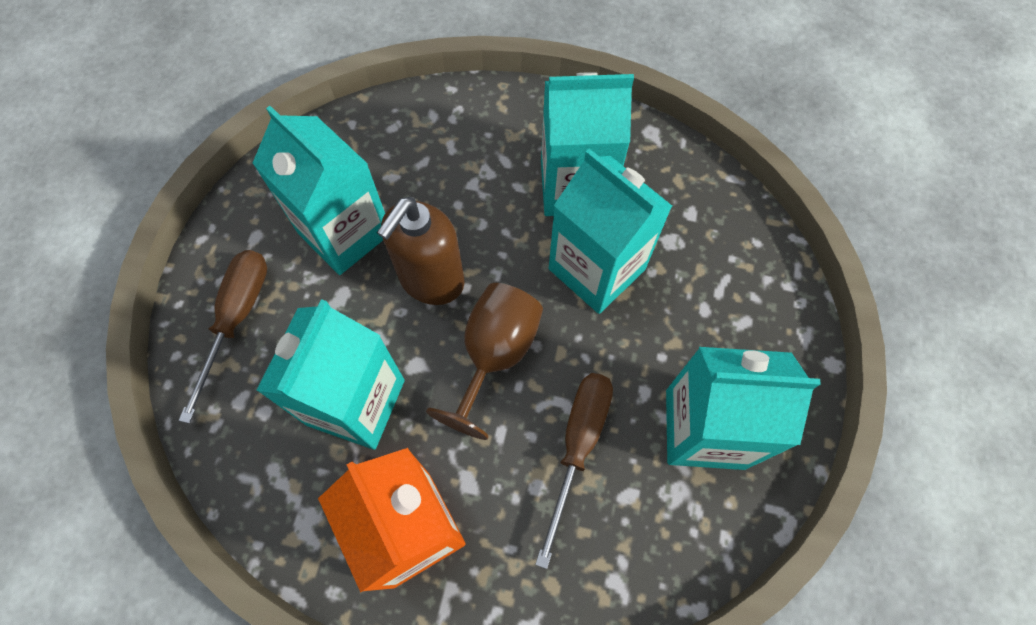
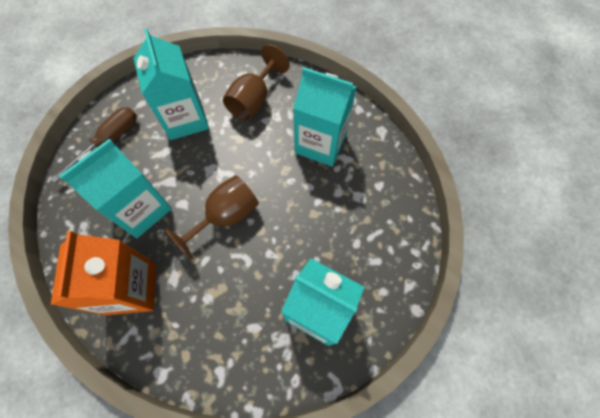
camera: 25 degrees right, 0 degrees up
brown soap dispenser [377,197,465,305] -> none
brown screwdriver [535,373,613,569] -> none
turquoise carton [549,149,672,314] -> none
none -> brown goblet [223,44,290,121]

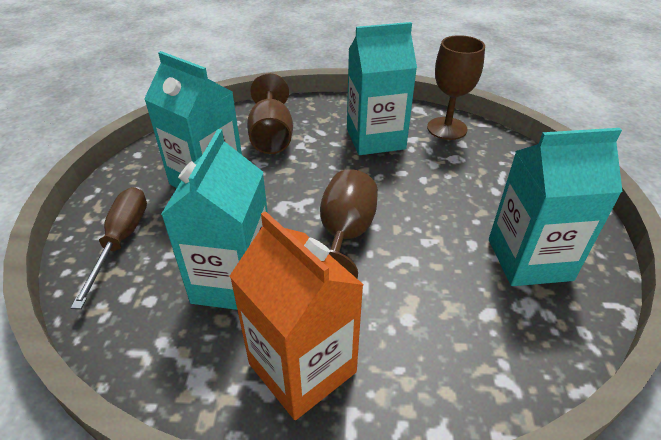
camera: 35 degrees left, 25 degrees down
none -> brown goblet [427,35,485,140]

